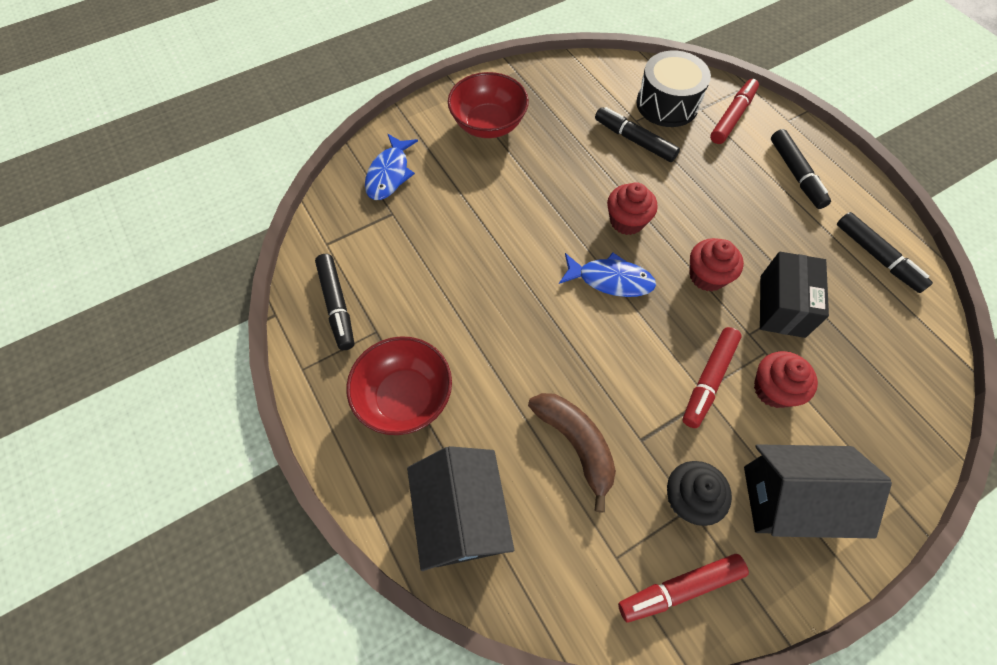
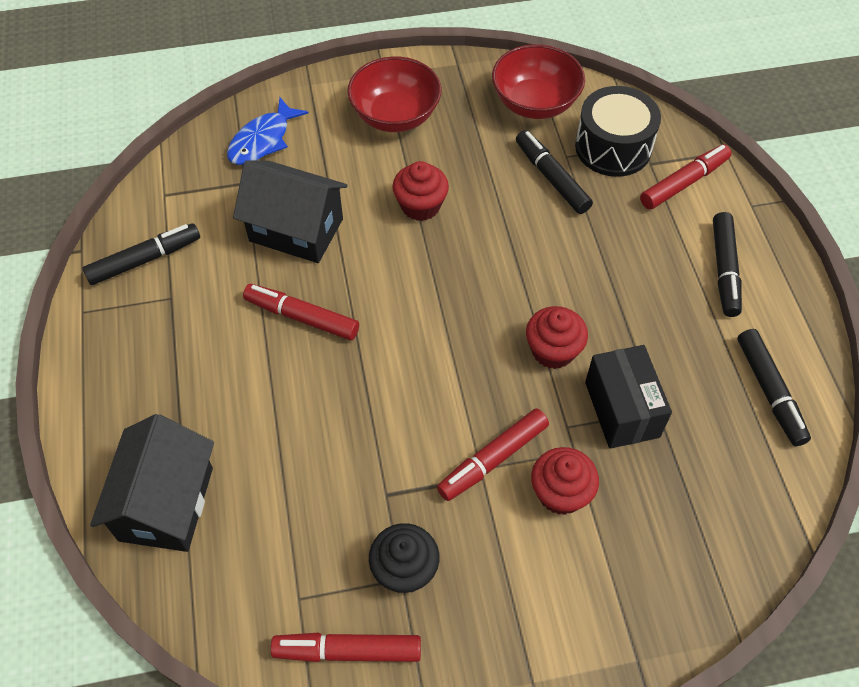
camera: 20 degrees right, 5 degrees down
black marker [315,254,354,350] -> black marker turned 120 degrees counterclockwise [82,223,200,285]
red bowl [346,336,452,435] -> red bowl moved to [492,44,585,119]
brown banana [528,393,616,513] -> none
blue fish [559,252,656,297] -> none
red cupcake [607,182,658,235] -> red cupcake moved to [392,161,449,221]
black house [744,444,892,538] -> black house moved to [233,160,348,263]
black box [760,252,829,338] -> black box turned 45 degrees counterclockwise [585,345,672,449]
none -> red marker [243,284,359,340]

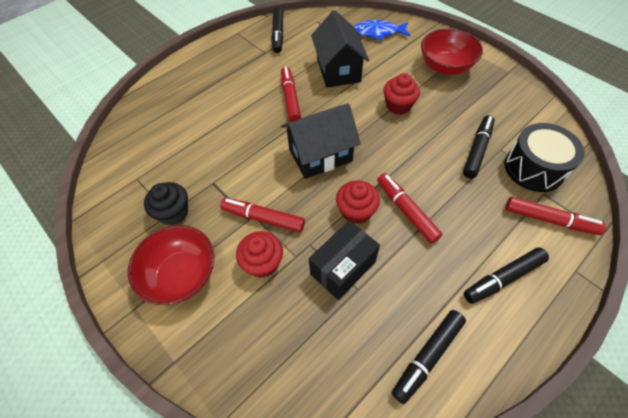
camera: 60 degrees right, 0 degrees up
black marker [82,223,200,285] -> black marker turned 60 degrees clockwise [271,7,283,53]
black house [90,414,214,552] -> black house moved to [281,103,361,179]
red marker [271,632,421,662] -> red marker moved to [377,173,442,244]
red bowl [492,44,585,119] -> red bowl moved to [127,225,215,305]

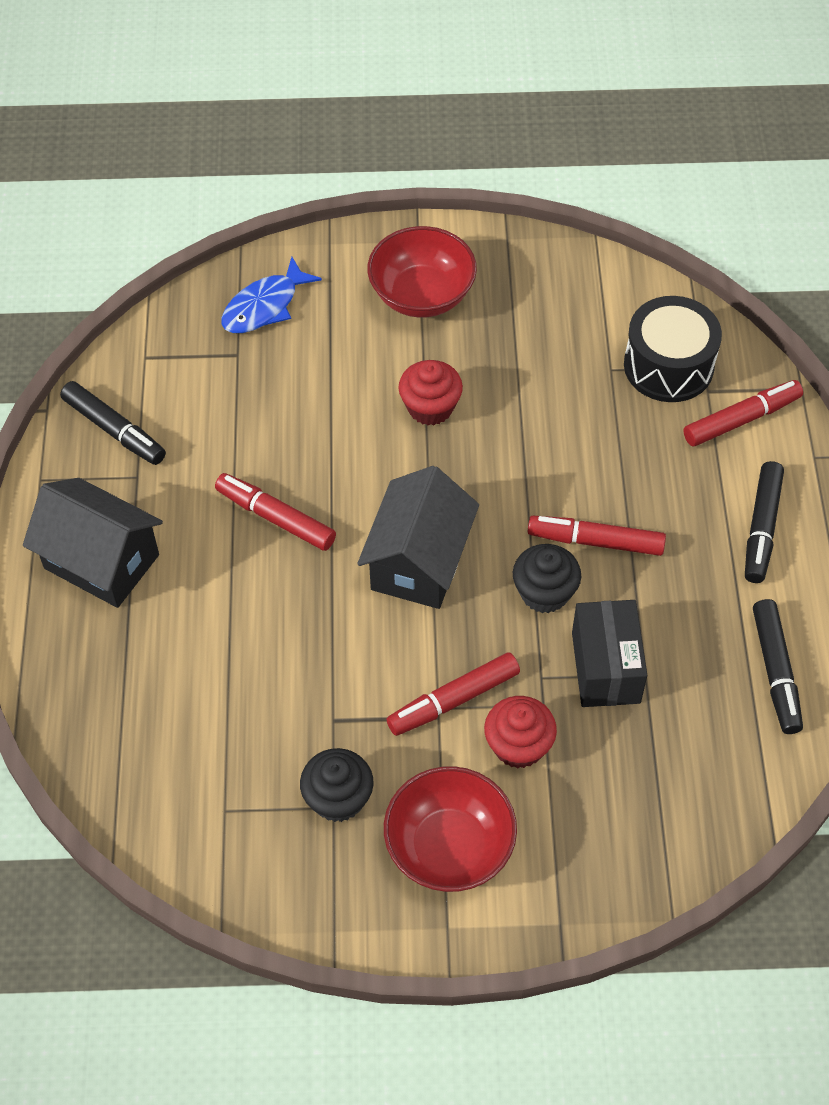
camera: 50 degrees left, 0 degrees up
black house [311,10,369,88] -> black house moved to [23,478,163,608]
red cupcake [336,180,380,224] -> black cupcake [513,544,581,613]
black marker [463,115,495,178] -> none

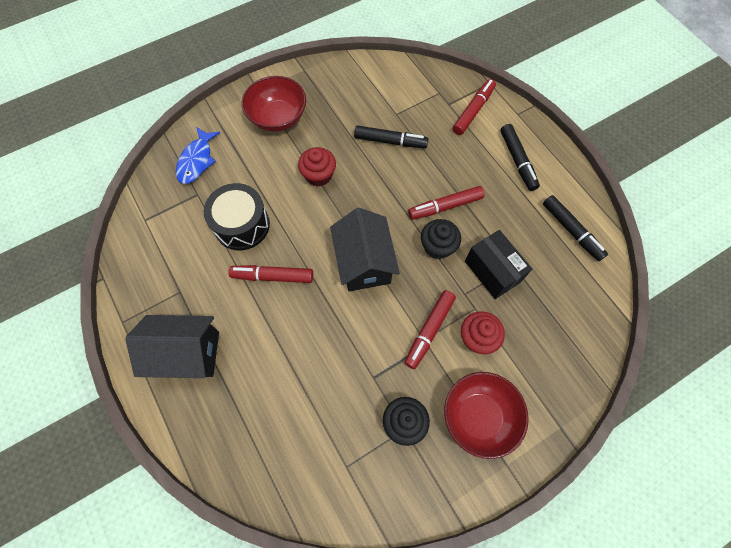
camera: 30 degrees left, 10 degrees up
black marker [60,381,166,465] -> black marker moved to [354,125,429,148]
black drum [624,296,722,402] -> black drum moved to [204,183,270,250]

